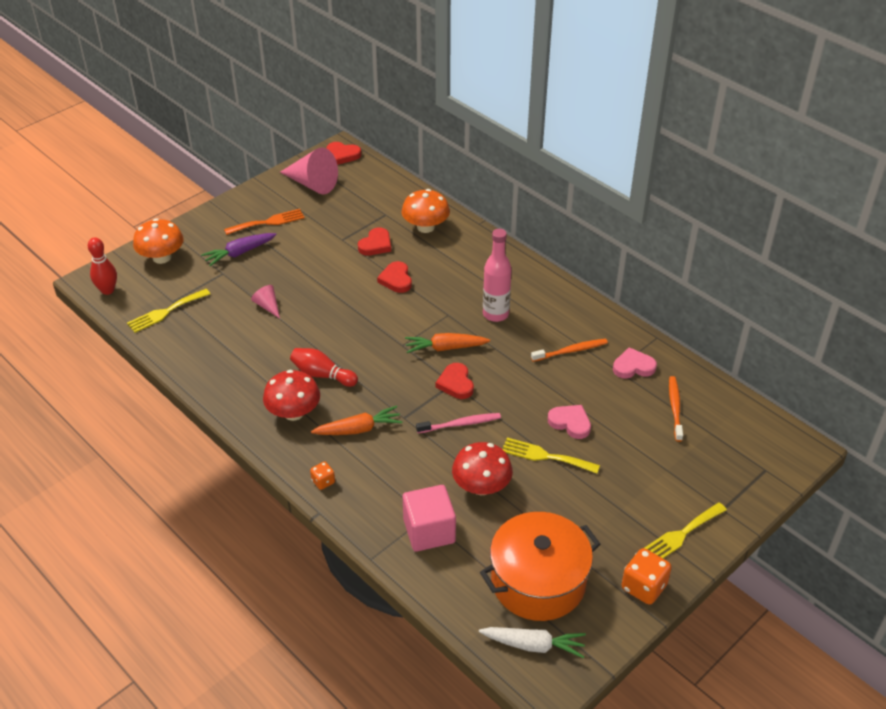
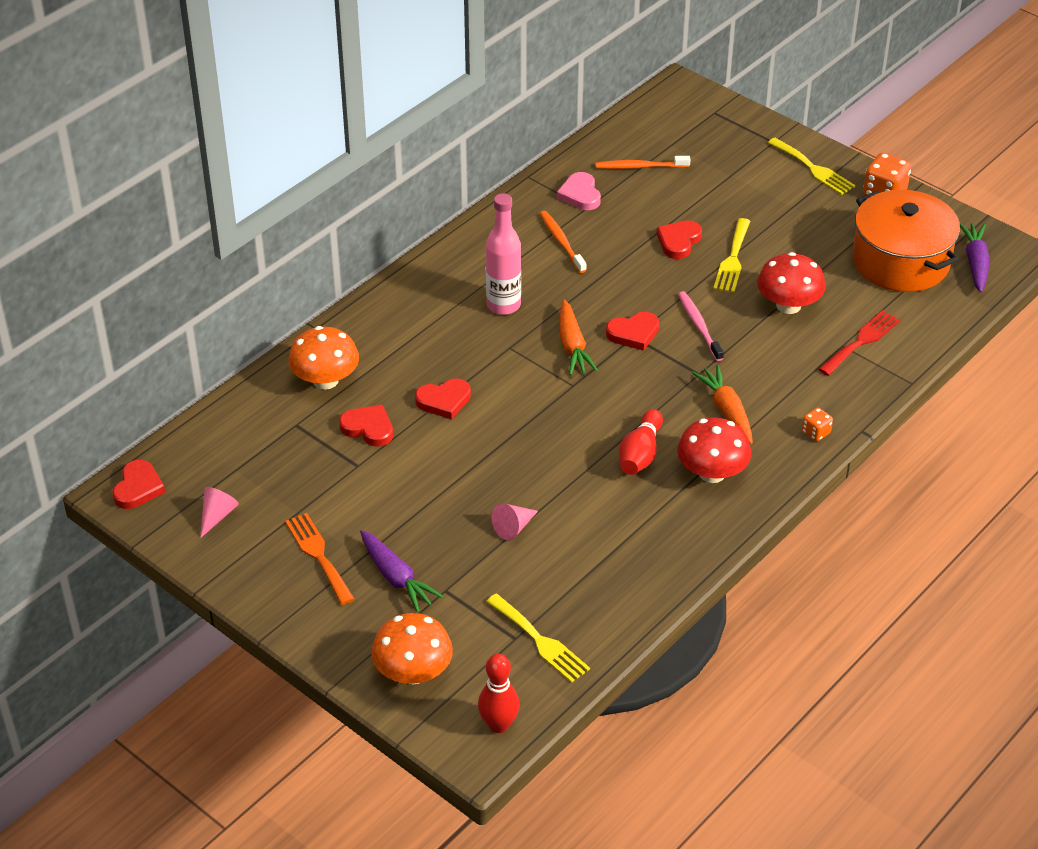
camera: 95 degrees left, 0 degrees up
pink cone [280,147,338,194] -> pink cone [200,487,239,538], size x0.50
pink cube [403,485,456,552] -> red fork [818,310,900,376]
white carrot [479,627,586,658] -> purple carrot [960,223,990,292]
pink heart [548,405,591,439] -> red heart [657,220,702,259]

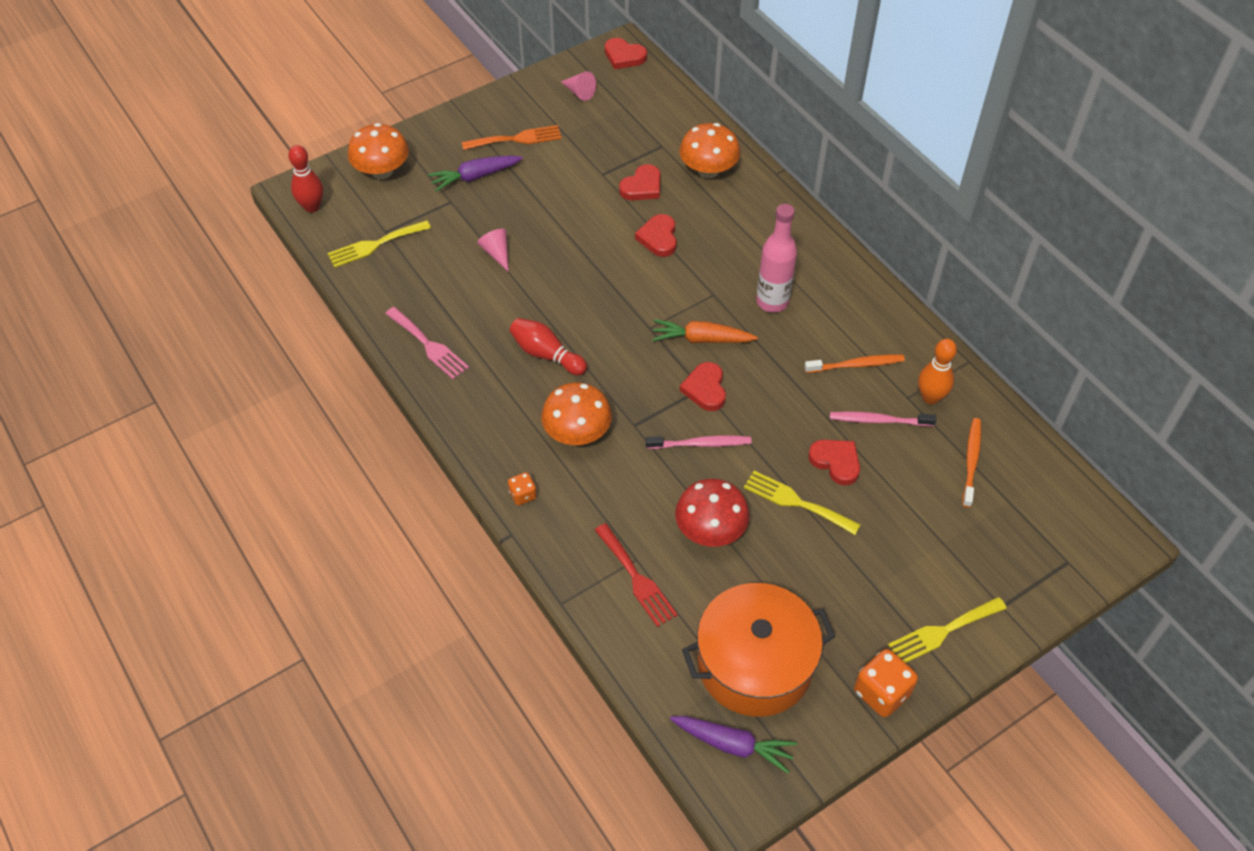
camera: 105 degrees right, 10 degrees up
pink heart [557,172,601,210] -> orange bowling pin [918,339,957,404]
red mushroom [677,417,751,483] -> none
orange carrot [692,365,753,444] -> orange mushroom [541,383,612,445]
none -> pink fork [385,307,469,379]
none -> pink toothbrush [830,411,936,426]

